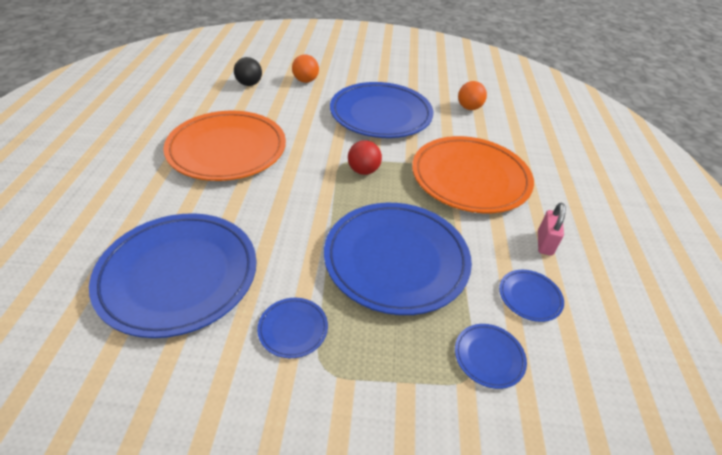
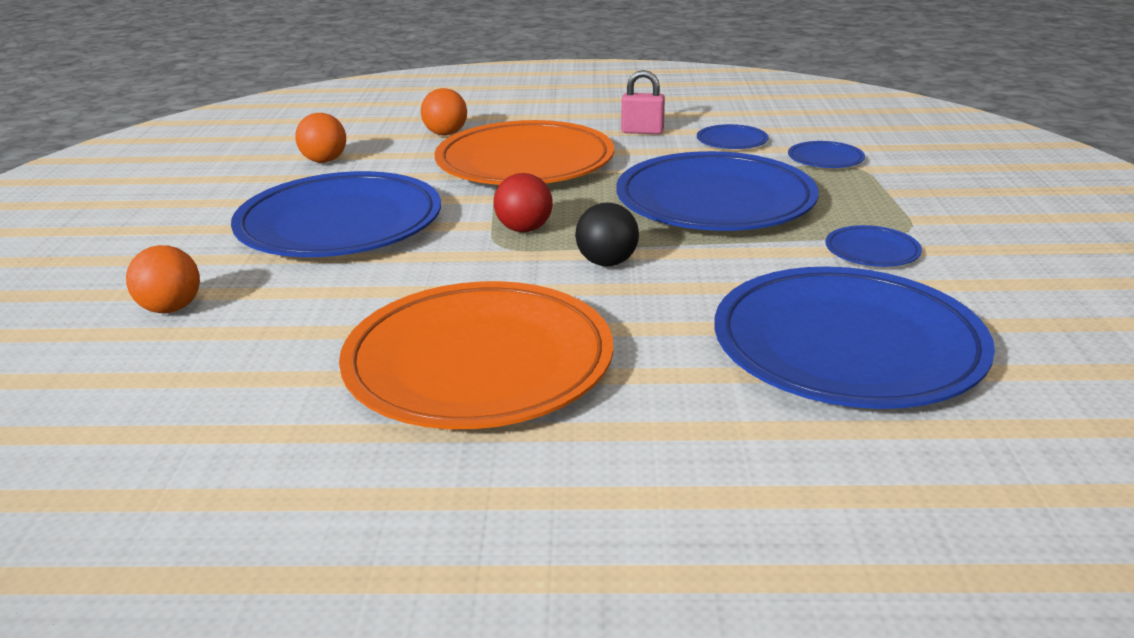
camera: 90 degrees left, 15 degrees down
black ball [234,57,262,86] -> black ball moved to [575,202,639,266]
none -> orange ball [421,88,467,136]

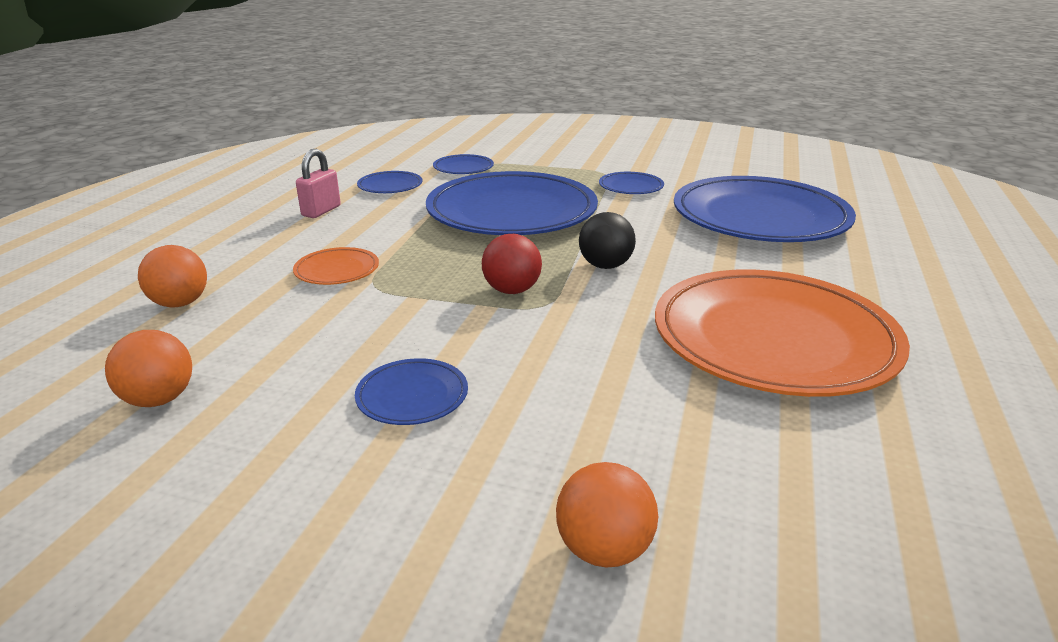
camera: 75 degrees left, 0 degrees up
blue plate [231,171,441,257] -> blue plate [355,358,468,425], size x0.41
orange plate [435,120,614,185] -> orange plate [293,247,379,285], size x0.41

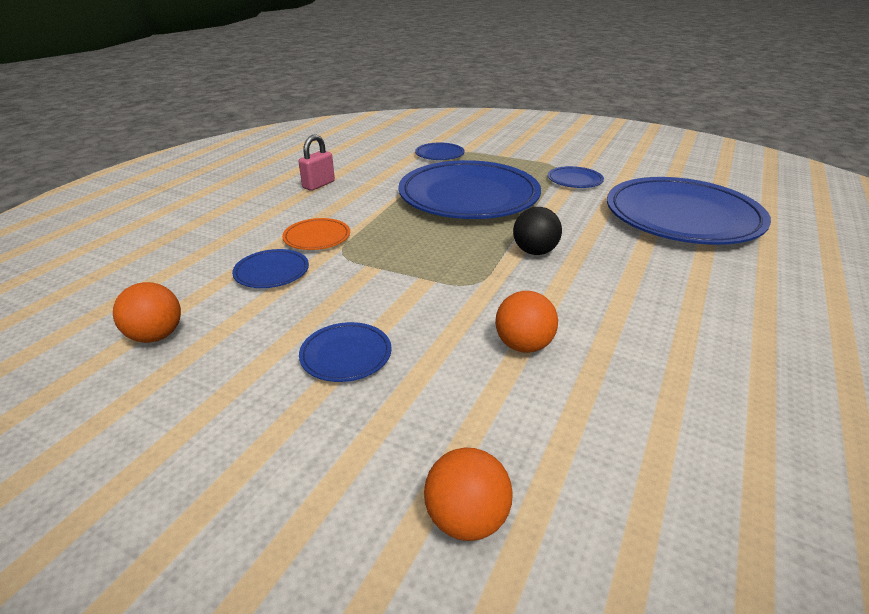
camera: 10 degrees right, 5 degrees up
orange ball [138,245,207,308] -> orange ball moved to [495,291,558,353]
blue plate [357,171,423,193] -> blue plate moved to [232,249,309,288]
red ball [482,234,542,294] -> none
orange plate [655,269,910,397] -> none

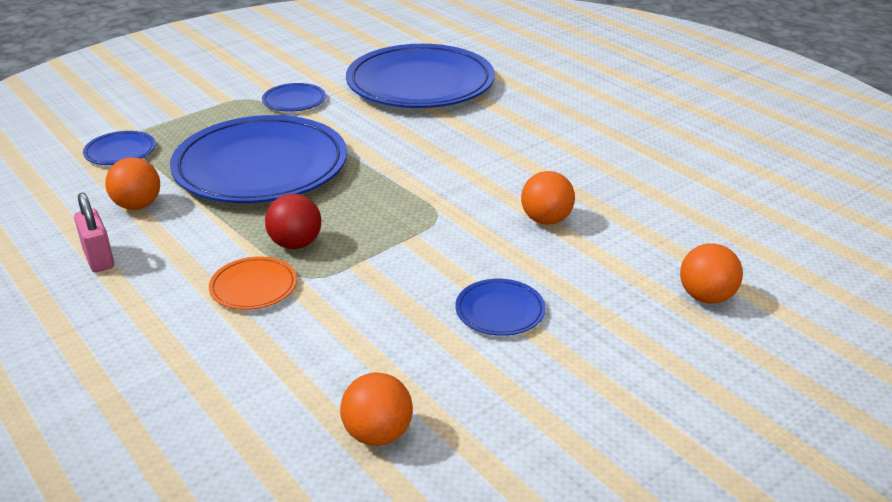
camera: 65 degrees left, 0 degrees up
blue plate [232,249,309,288] -> none
black ball [513,207,562,255] -> none
none -> orange ball [105,158,160,210]
none -> red ball [265,194,321,249]

